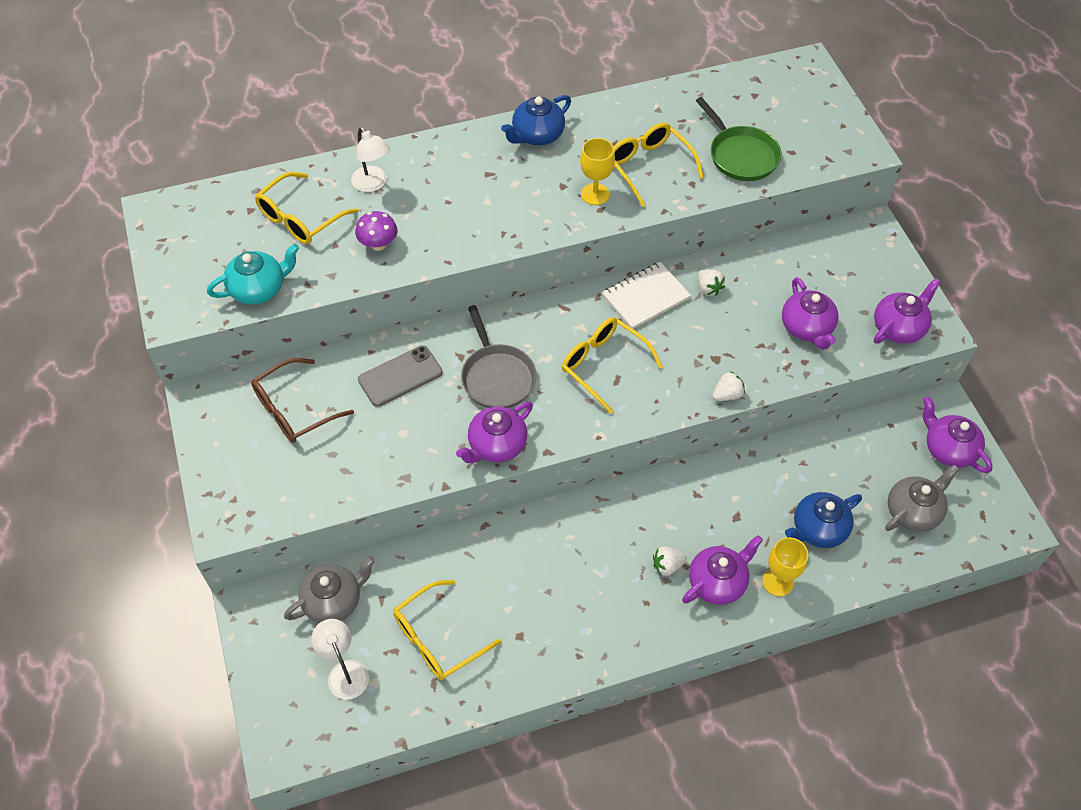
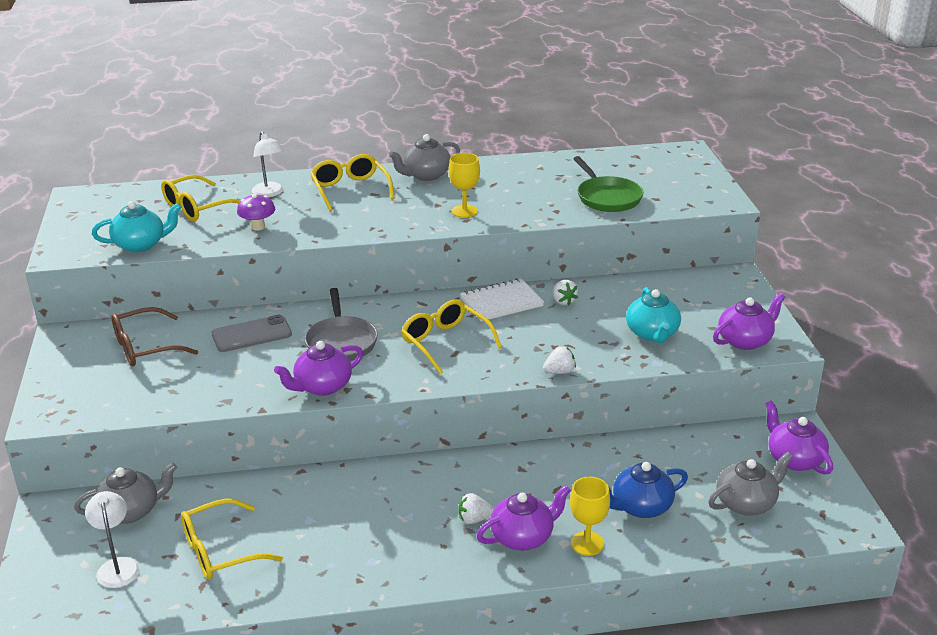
camera: 10 degrees right, 25 degrees down
blue teapot [501,95,571,145] -> grey teapot [389,134,460,181]
yellow glasses [613,123,704,207] -> yellow glasses moved to [310,154,395,211]
purple teapot [782,277,838,350] -> turquoise teapot [626,287,681,343]

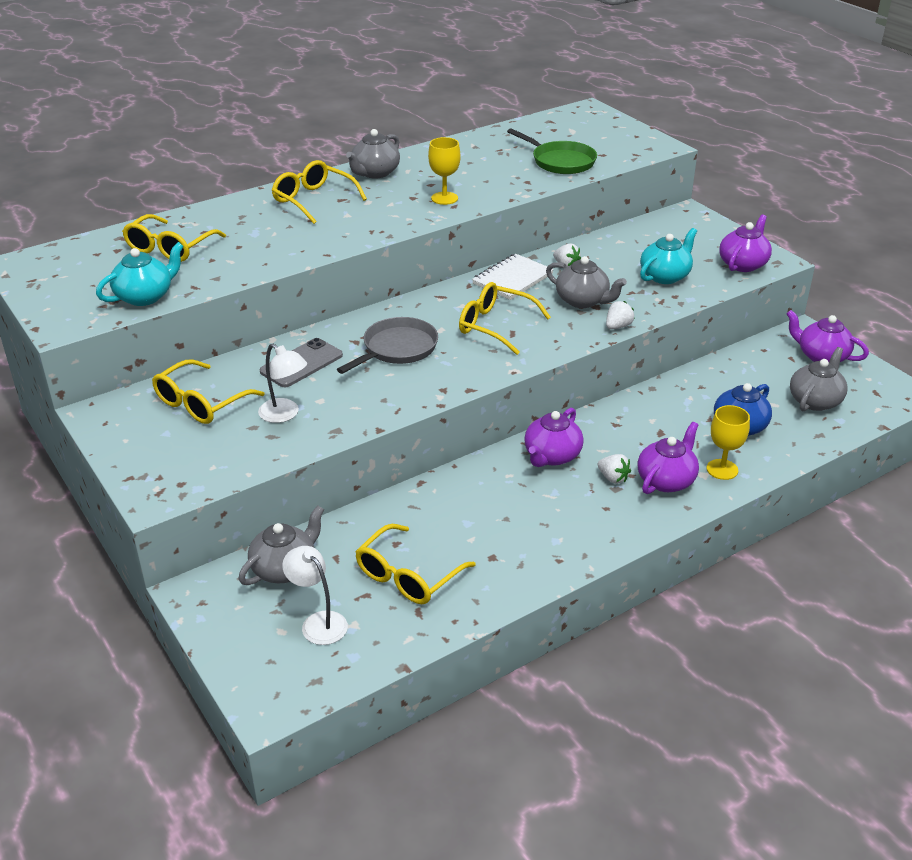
camera: 25 degrees left, 5 degrees up
brown glasses [111,307,198,366] -> yellow glasses [152,359,265,424]
purple mushroom [237,194,275,231] -> none
white lamp [252,131,284,197] -> white lamp moved to [258,344,307,423]
purple teapot [274,341,363,396] -> purple teapot moved to [524,408,584,467]
grey pan [305,288,378,361] -> grey pan turned 105 degrees counterclockwise [337,317,438,374]
white strawberry [458,493,494,524] -> white strawberry turned 105 degrees counterclockwise [598,454,631,484]
turquoise teapot [626,287,681,343] -> turquoise teapot turned 105 degrees counterclockwise [640,228,697,284]
none -> grey teapot [546,256,627,308]

